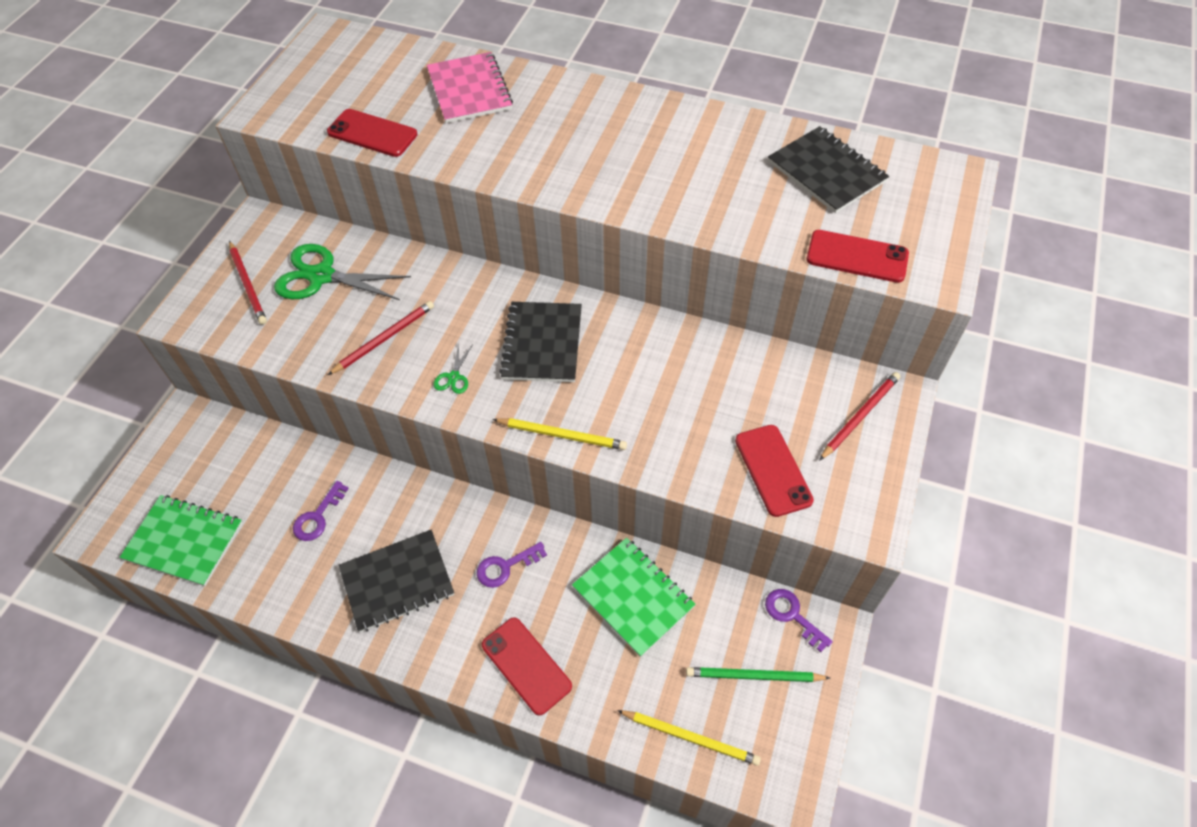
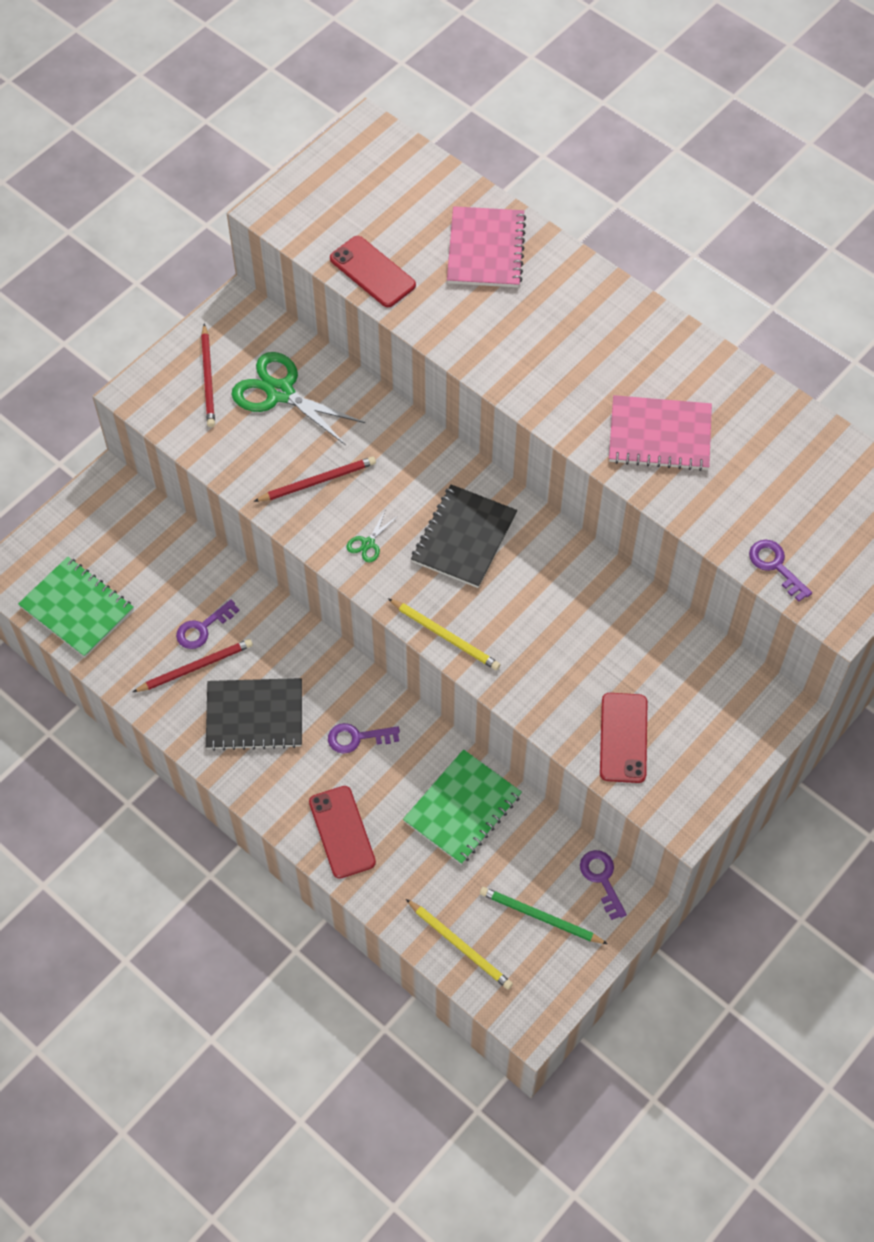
camera: 20 degrees right, 5 degrees up
green notebook [572,538,696,657] -> green notebook turned 60 degrees clockwise [403,749,522,865]
black notebook [768,126,889,213] -> none
red phone [807,230,909,283] -> purple key [749,540,812,602]
red pencil [819,372,900,461] -> red pencil moved to [133,639,253,692]
none -> pink notebook [609,395,712,471]

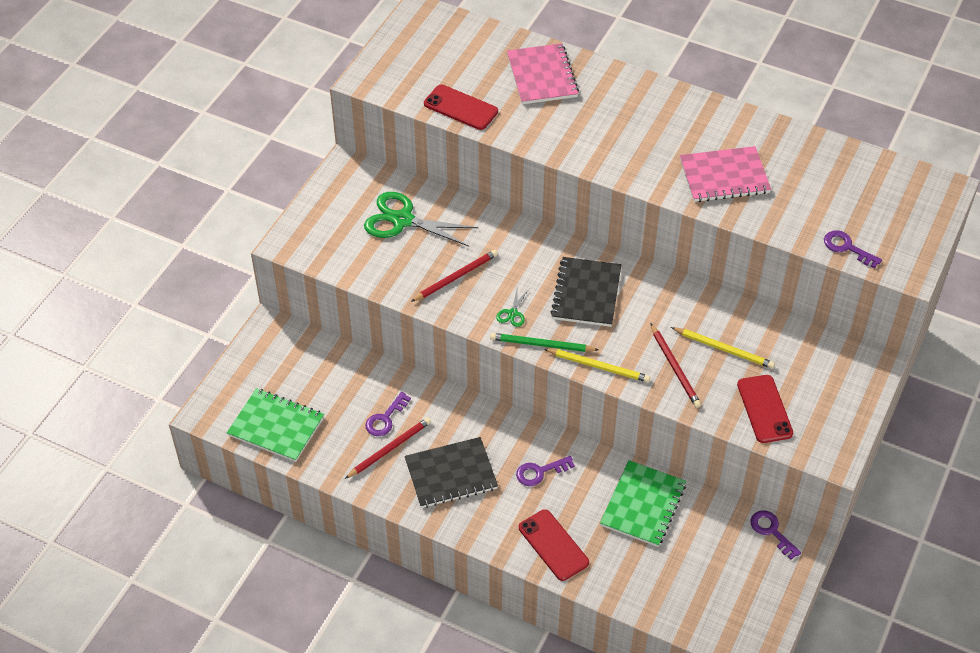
camera: 15 degrees left, 10 degrees down
red pencil [201,324,215,427] -> red pencil moved to [650,323,701,408]
yellow pencil [406,899,513,990] -> yellow pencil moved to [671,327,775,369]
green pencil [480,887,608,944] -> green pencil moved to [490,333,598,352]

